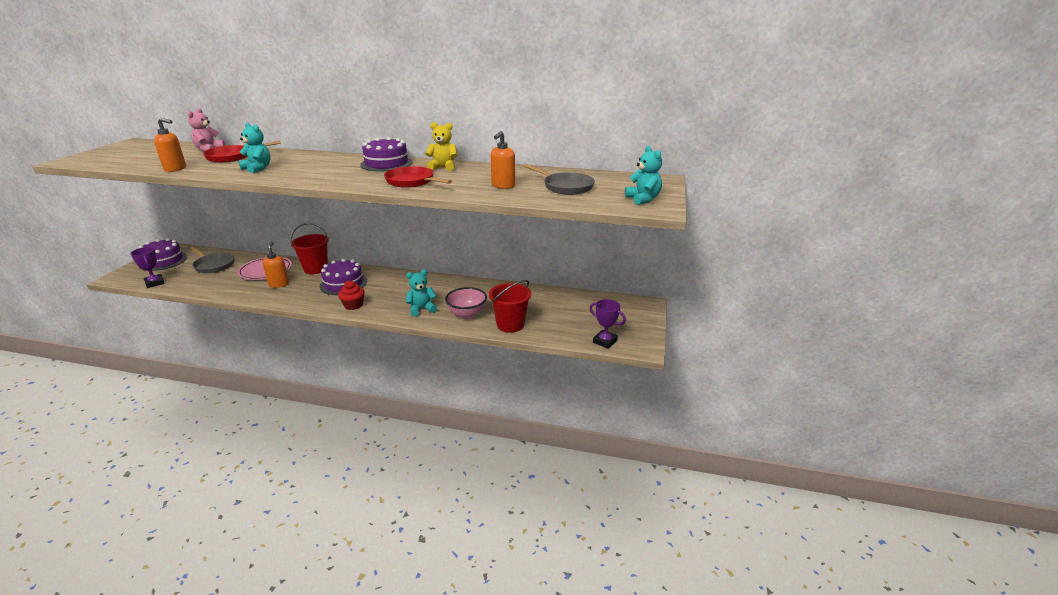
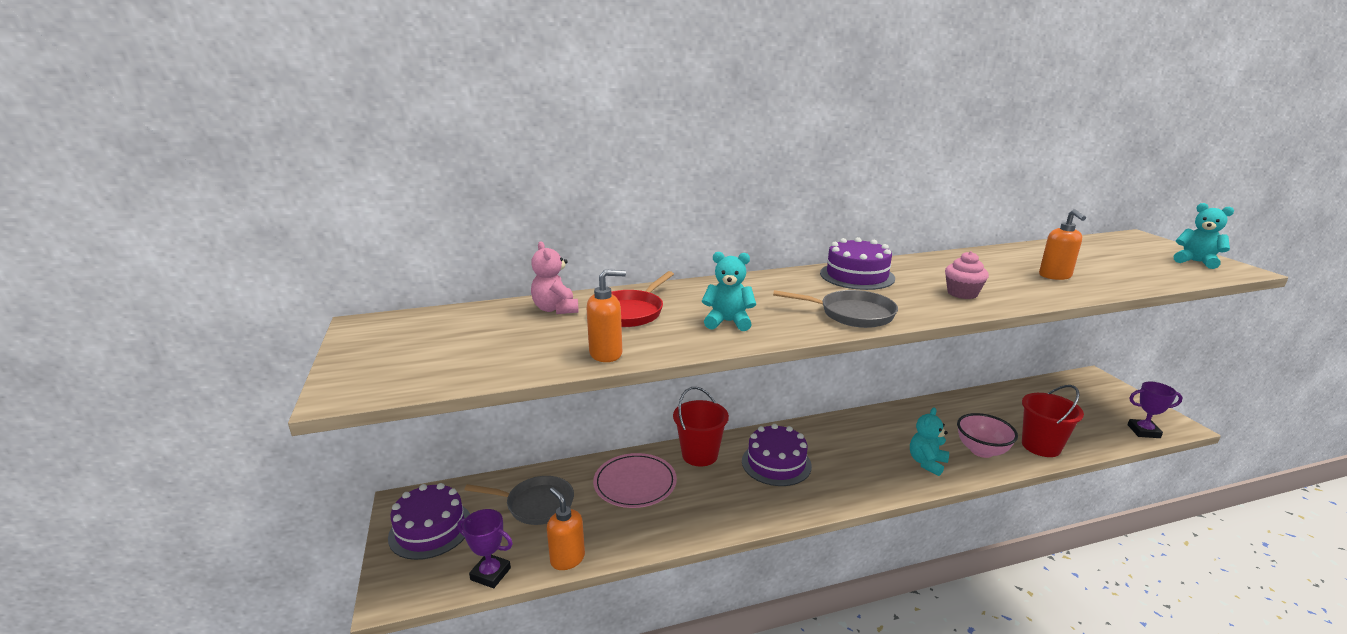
camera: 30 degrees left, 5 degrees down
orange soap dispenser [262,242,289,288] -> orange soap dispenser moved to [547,487,585,570]
red cupcake [338,281,365,310] -> none
red pan [384,166,452,188] -> pink cupcake [945,251,989,299]
yellow teddy bear [425,122,458,171] -> none
grey pan [524,164,595,195] -> grey pan moved to [773,290,898,328]

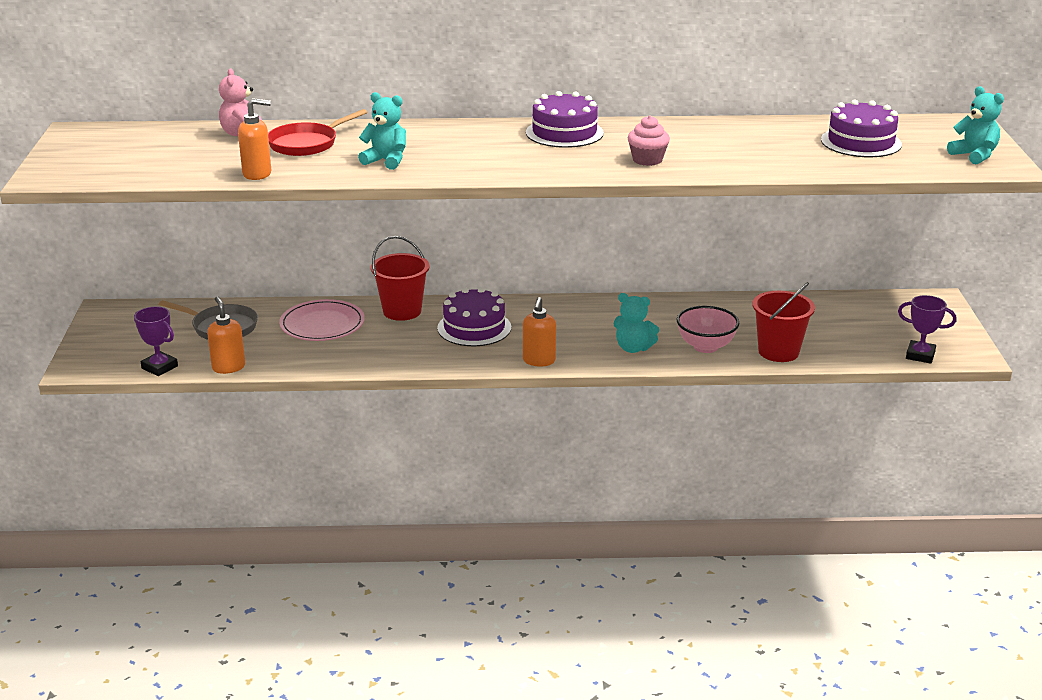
camera: 15 degrees right, 5 degrees up
purple cake [388,483,470,560] -> purple cake moved to [821,100,902,157]
grey pan [773,290,898,328] -> none
turquoise teddy bear [910,407,949,476] -> turquoise teddy bear turned 120 degrees counterclockwise [613,293,659,353]
orange soap dispenser [1039,209,1086,280] -> orange soap dispenser moved to [523,297,556,367]

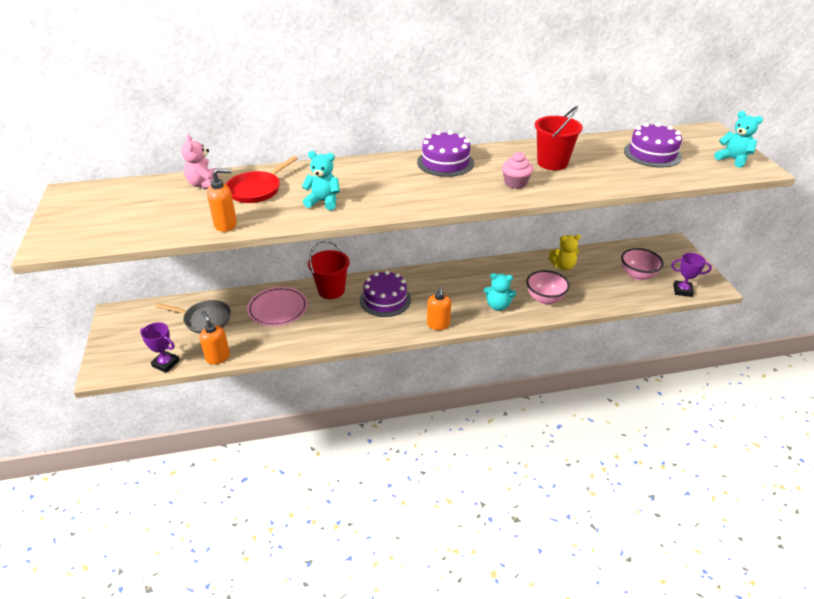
camera: 10 degrees left, 10 degrees up
red bucket [752,282,815,362] -> red bucket moved to [535,106,583,170]
none -> yellow teddy bear [548,235,581,270]
none -> pink bowl [621,248,664,281]

